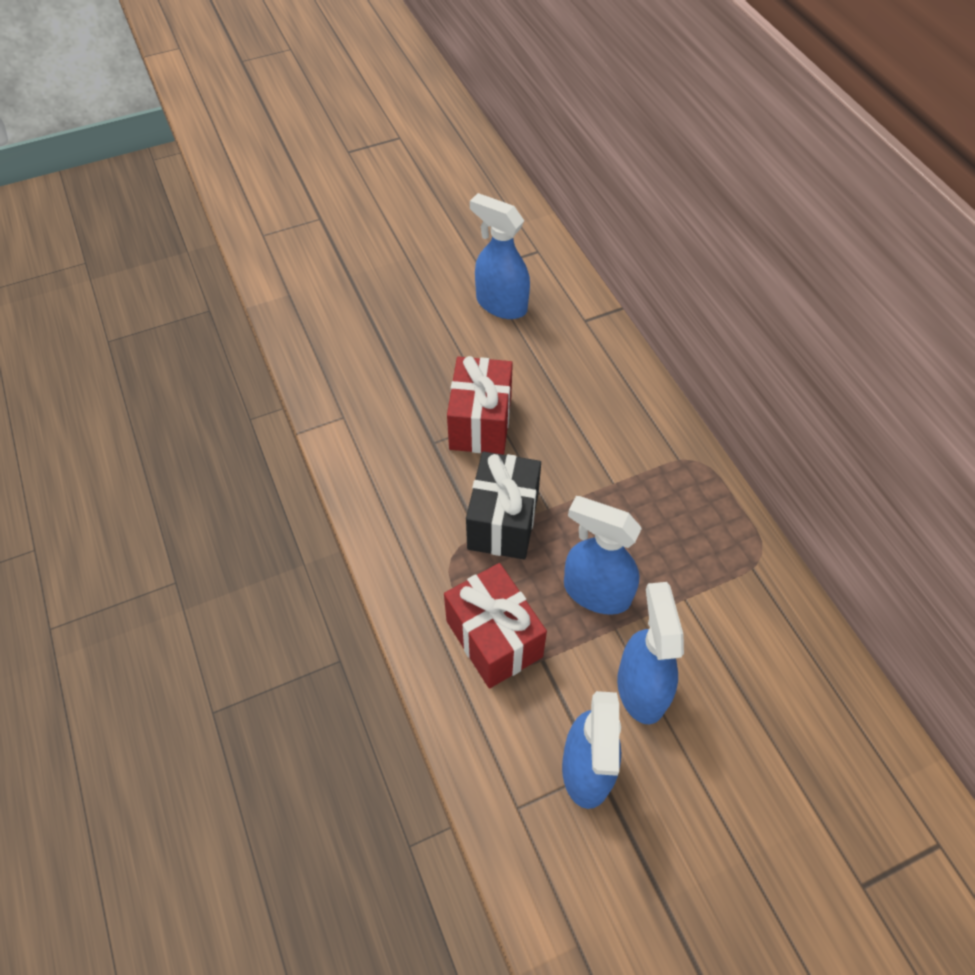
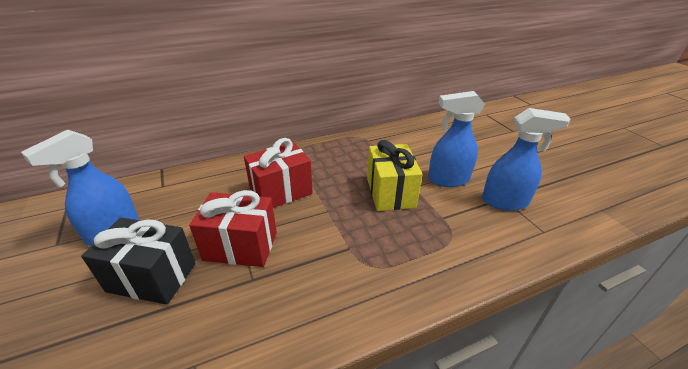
camera: 90 degrees left, 20 degrees down
red gift [444,563,547,689] -> red gift moved to [244,138,313,208]
black gift [466,451,541,559] -> black gift moved to [81,218,196,305]
blue spray bottle [564,496,642,615] -> yellow gift [367,140,423,211]

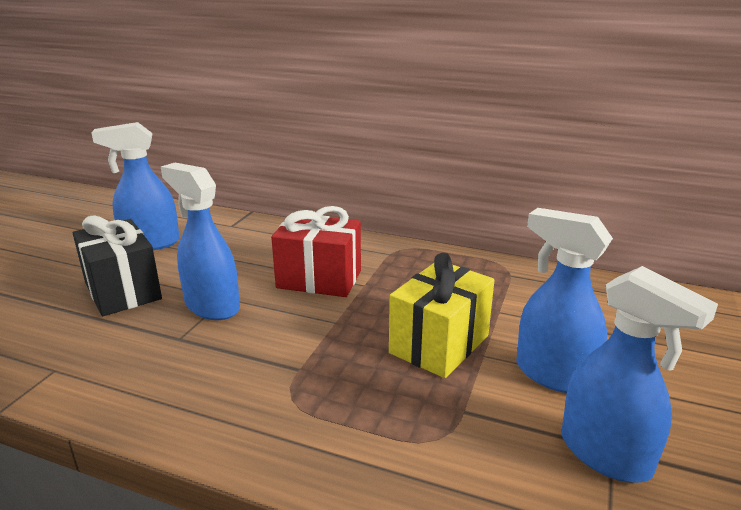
camera: 45 degrees right, 10 degrees down
red gift [189,190,277,267] -> blue spray bottle [161,163,240,320]

